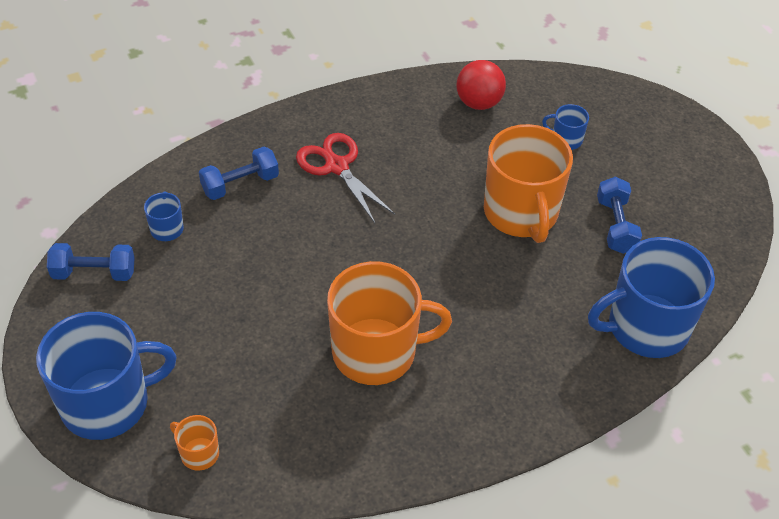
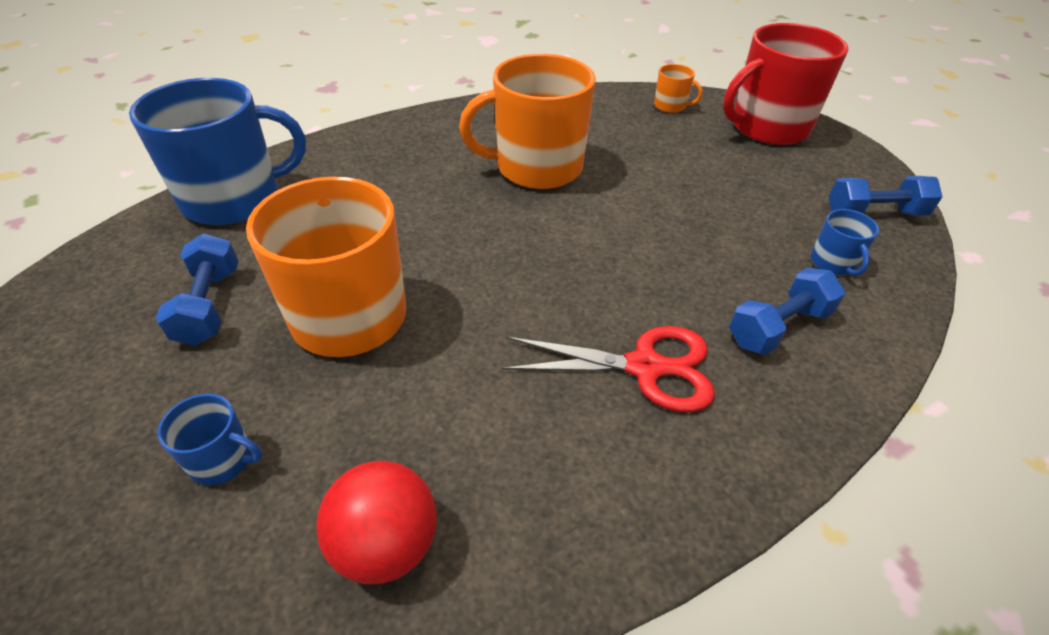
camera: 175 degrees right, 5 degrees down
blue mug [36,312,177,440] -> red mug [723,23,848,145]
red scissors [296,133,395,223] -> red scissors turned 45 degrees counterclockwise [502,326,715,412]

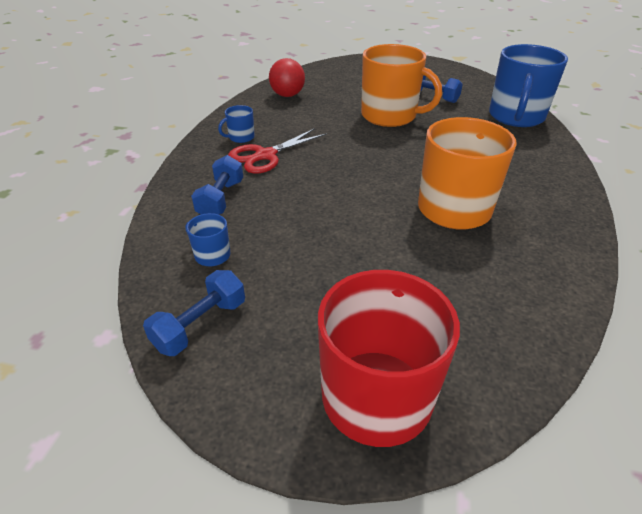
camera: 135 degrees right, 5 degrees down
blue mug [157,394,263,485] -> blue mug moved to [218,105,255,143]
orange mug [654,64,703,113] -> none

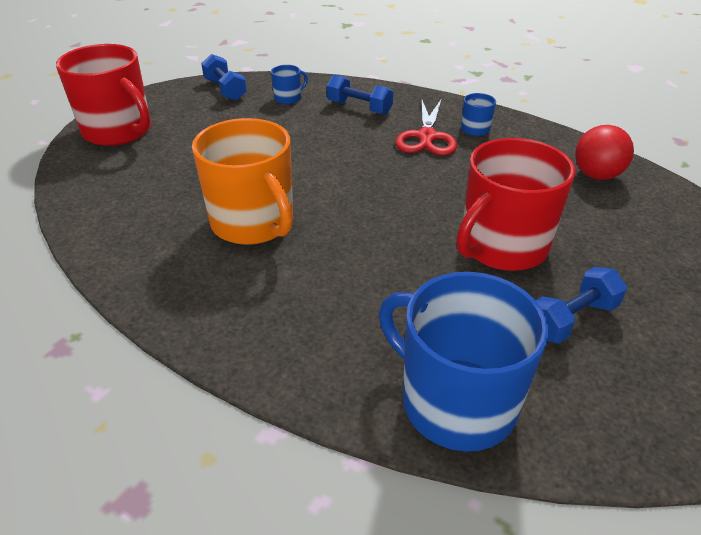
camera: 110 degrees right, 0 degrees up
red scissors [228,128,327,174] -> red scissors turned 150 degrees counterclockwise [395,99,457,156]
orange mug [361,44,442,127] -> red mug [457,138,575,271]

